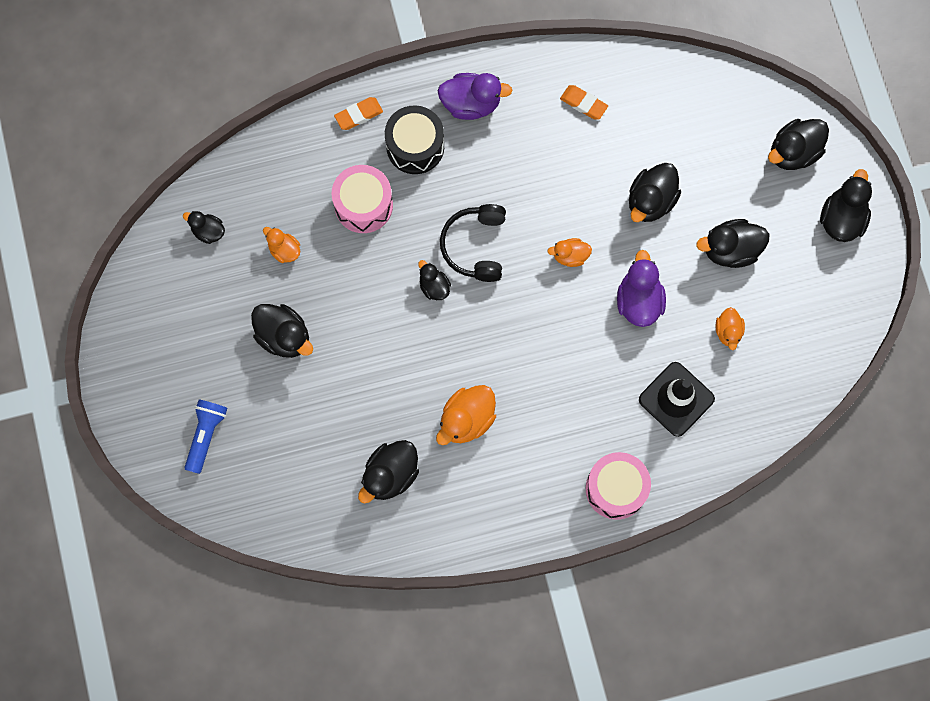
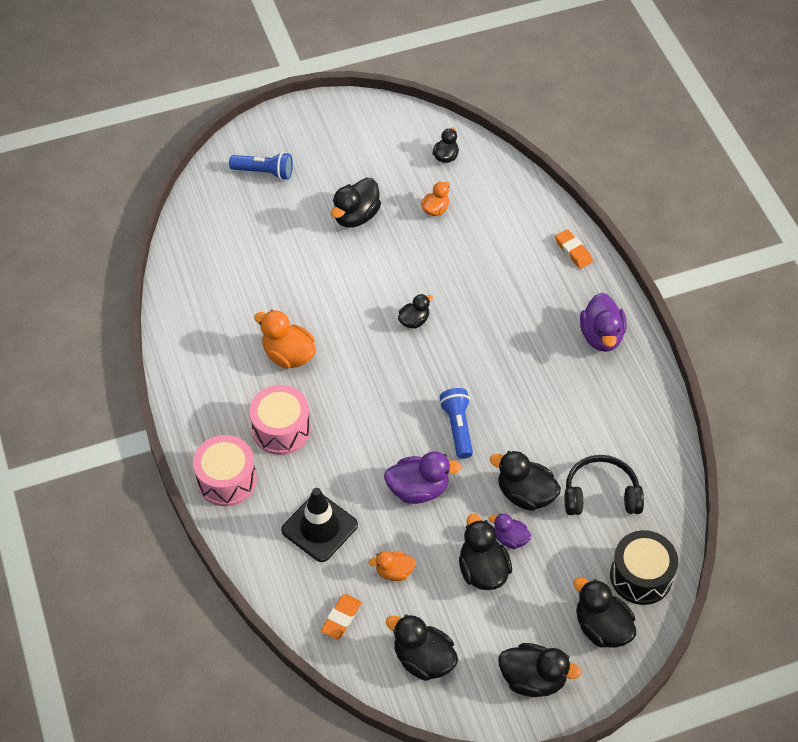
camera: 85 degrees right, 20 degrees down
pink drum [331,165,393,233] -> pink drum moved to [249,385,311,455]
black duck [358,440,419,504] -> black duck moved to [386,614,458,681]
black drum [385,105,444,174] -> black drum moved to [610,530,678,605]
black headphones [440,204,506,282] -> black headphones moved to [565,455,644,515]
orange duck [547,238,592,267] -> blue flashlight [439,388,473,459]
orange eraser [560,85,608,120] -> orange eraser moved to [321,594,362,640]
none -> purple duck [488,513,532,549]

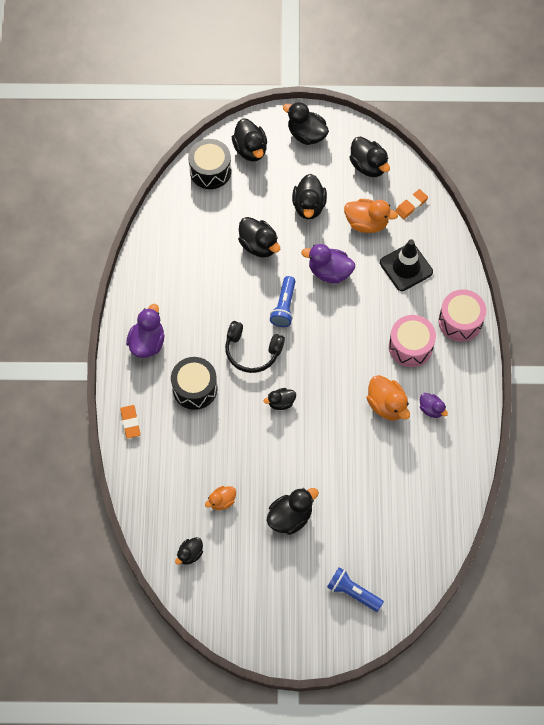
camera: 160 degrees left, 10 degrees up
orange duck [368,551,416,581] -> orange duck [344,199,398,233], size x1.68
purple duck [488,513,532,549] -> purple duck moved to [420,393,448,418]
black headphones [565,455,644,515] -> black headphones moved to [225,321,285,373]
none -> black drum [171,357,217,410]

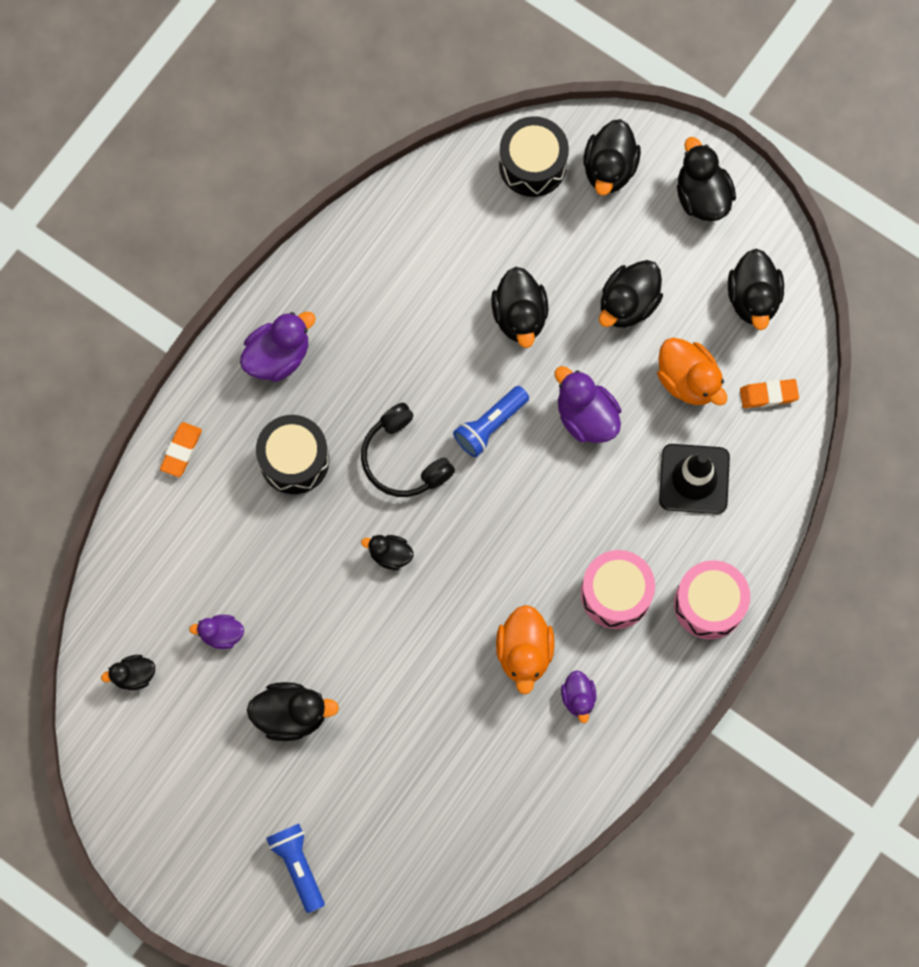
camera: 35 degrees right, 10 degrees up
orange duck [205,486,236,510] -> purple duck [189,615,244,649]

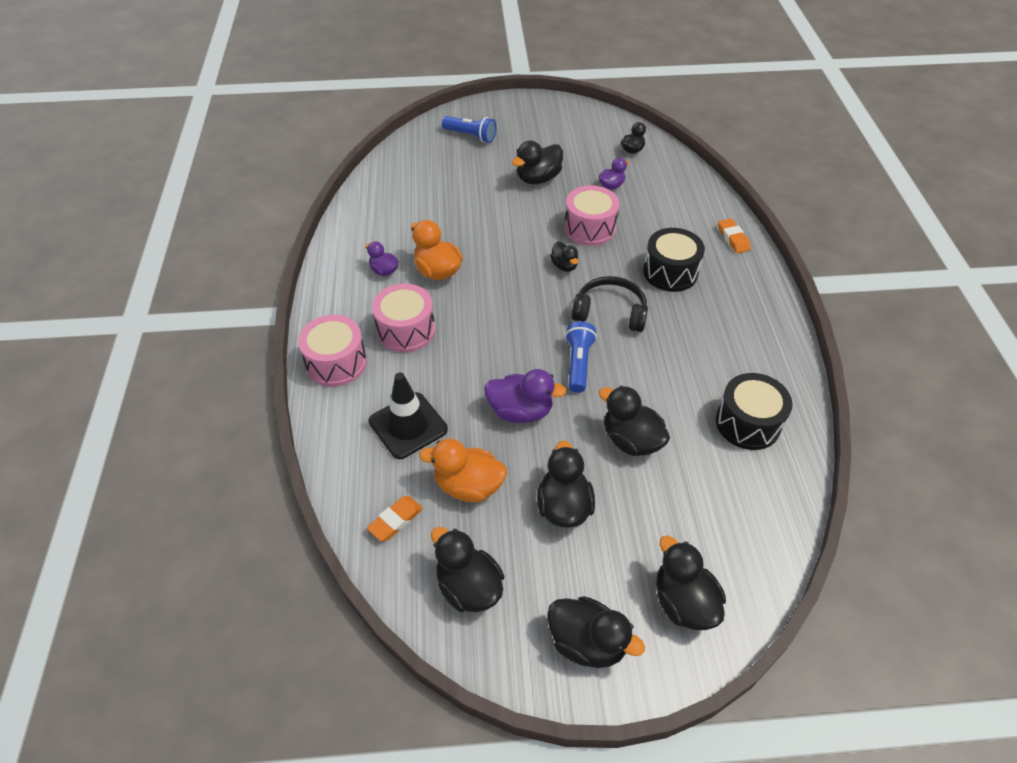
camera: 140 degrees right, 25 degrees down
purple duck [240,312,316,382] -> none
black duck [361,535,414,570] -> black duck turned 90 degrees clockwise [550,241,578,272]
black drum [499,116,569,197] -> black drum moved to [716,373,793,450]
none -> pink drum [564,185,620,246]

